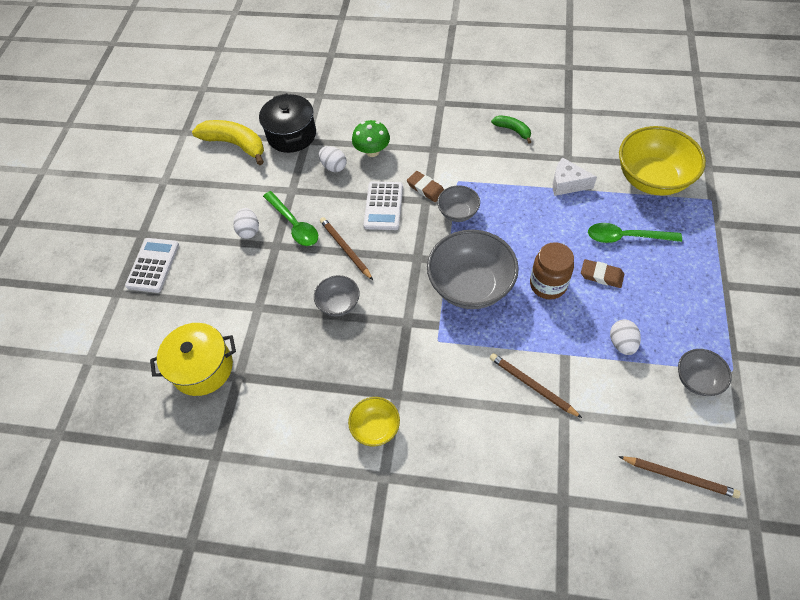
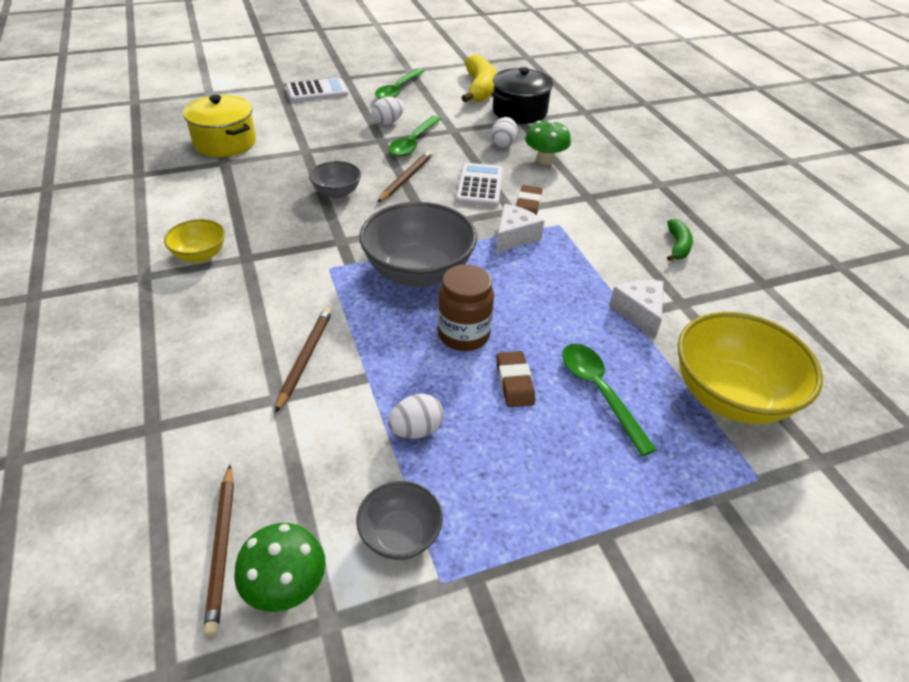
camera: 55 degrees right, 15 degrees down
white calculator [363,181,403,230] -> white calculator turned 120 degrees clockwise [456,163,503,207]
grey bowl [437,185,480,222] -> white cheese [496,204,544,253]
none -> green mushroom [234,523,326,612]
none -> green spoon [375,68,425,99]

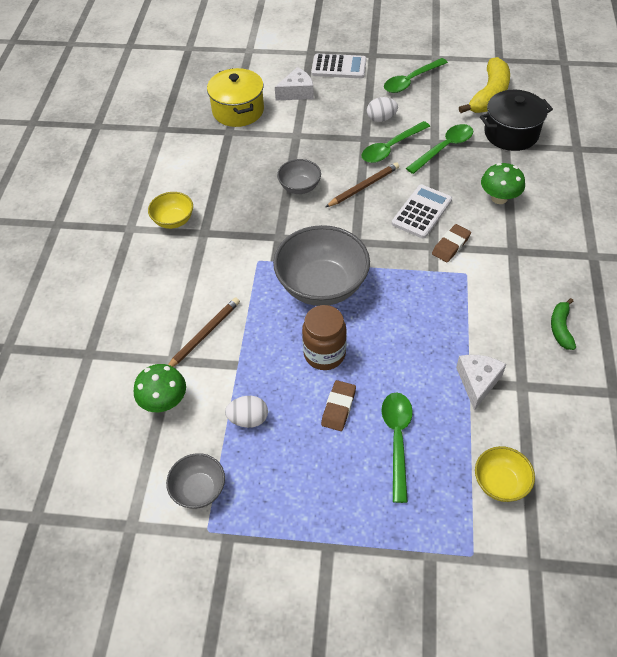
camera: 30 degrees right, 10 degrees up
brown pencil [203,465,234,637] -> none
green mushroom [234,523,326,612] -> green mushroom moved to [134,364,186,412]
white egg [491,117,518,148] -> none
white cheese [496,204,544,253] -> white cheese moved to [275,67,314,100]
green banana [667,219,693,261] -> green banana turned 150 degrees clockwise [551,298,576,350]
yellow bowl [678,312,823,424] -> yellow bowl [475,446,535,502], size x0.52
none -> green spoon [406,124,473,174]

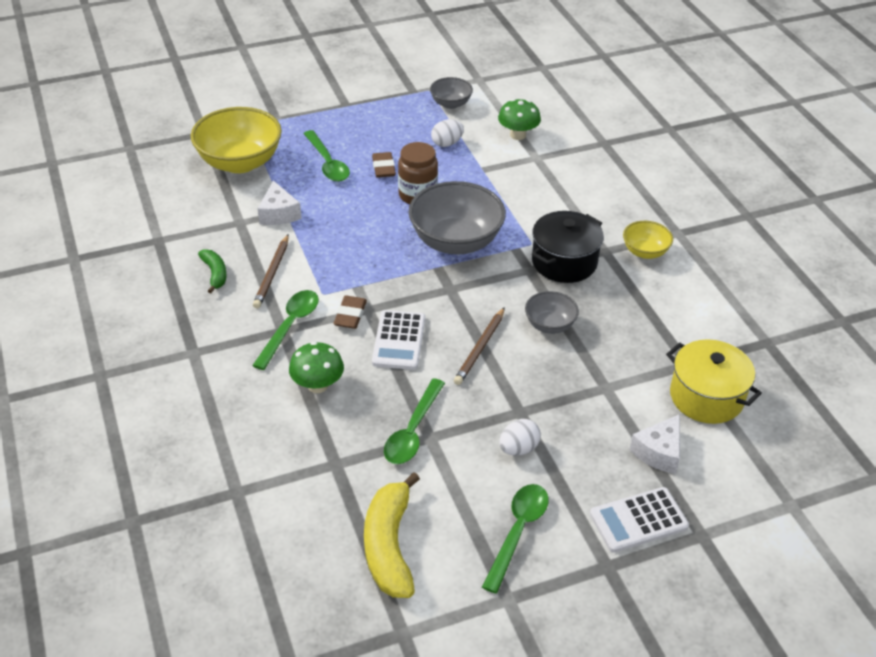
camera: 150 degrees right, 10 degrees down
brown pencil [168,297,240,367] -> brown pencil moved to [253,235,289,308]
green spoon [361,121,430,163] -> green spoon moved to [252,290,319,370]
yellow bowl [475,446,535,502] -> yellow bowl [191,107,282,173], size x1.93
black pot [480,90,553,151] -> black pot moved to [532,211,604,283]

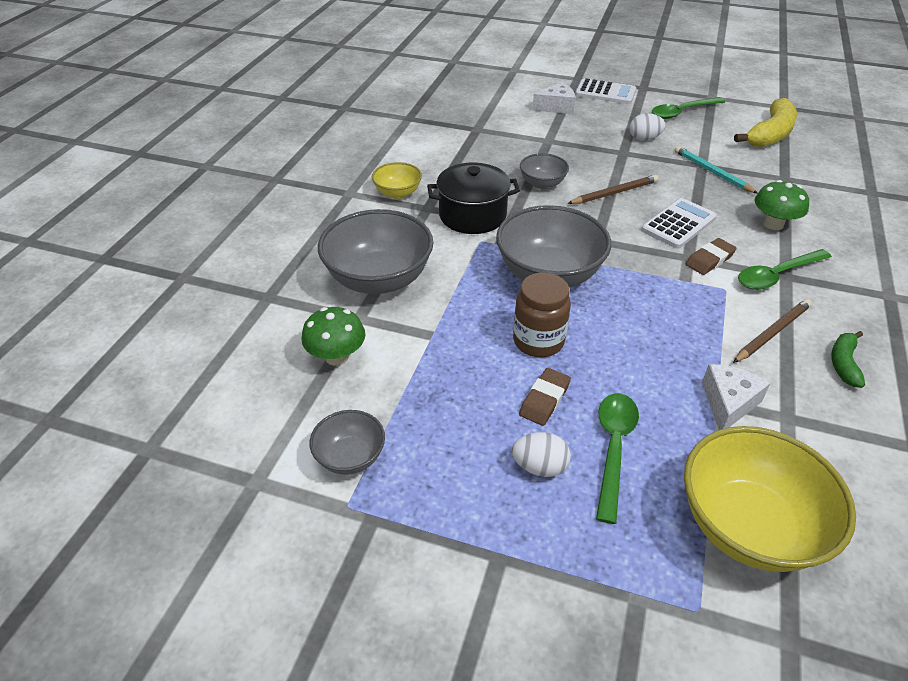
camera: 140 degrees left, 0 degrees up
green spoon [384,378,445,464] -> turquoise pencil [674,146,758,194]
white egg [431,119,464,147] -> white egg moved to [512,432,571,477]
yellow pot [666,339,762,424] -> none
none -> grey bowl [318,209,434,294]

